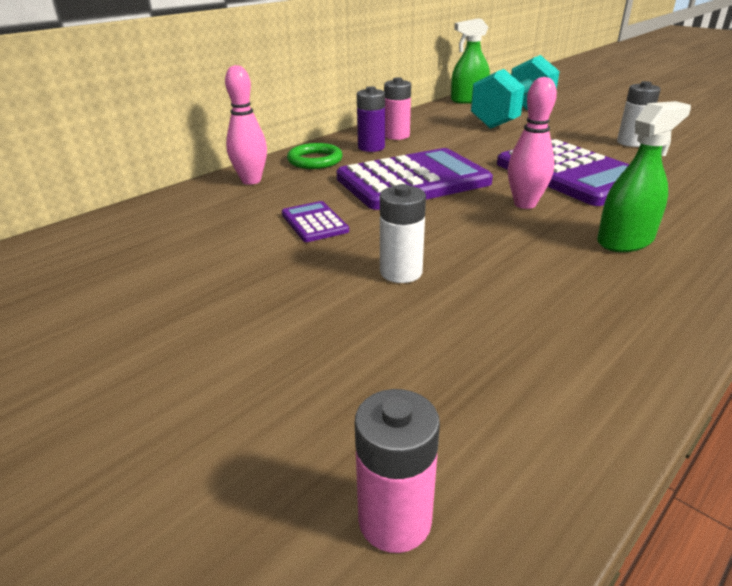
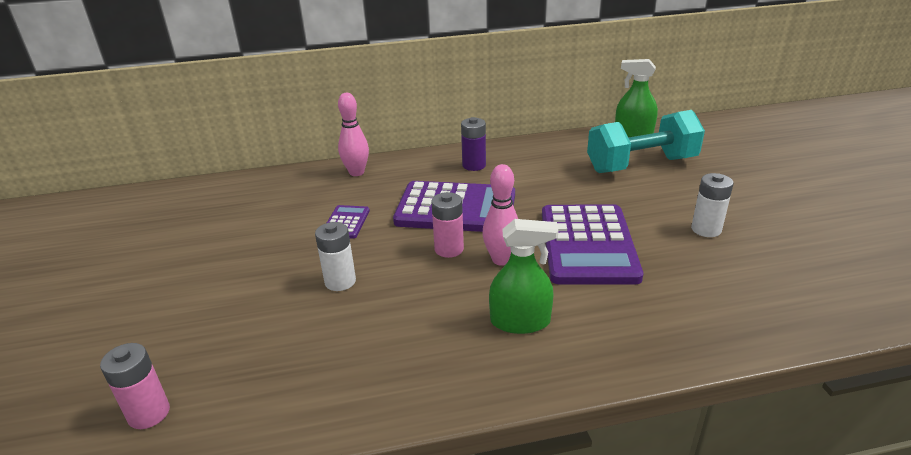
camera: 35 degrees right, 0 degrees up
green ring [287,143,342,169] -> none
pink battery [384,77,411,140] -> pink battery moved to [431,192,464,258]

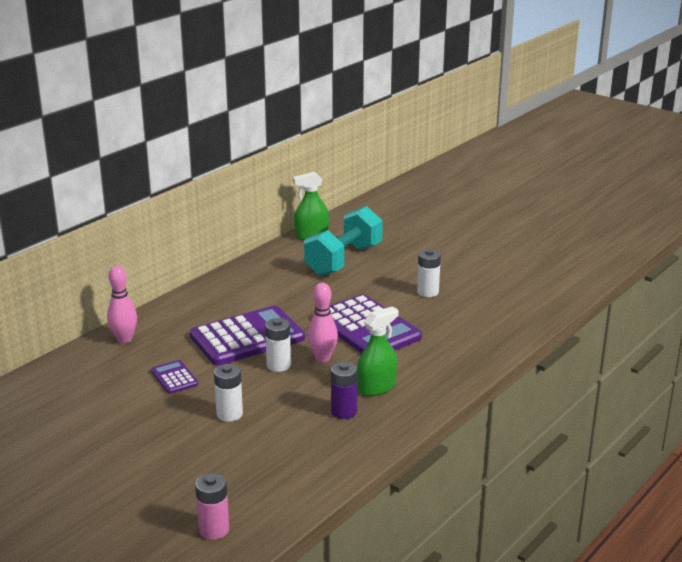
camera: 40 degrees left, 5 degrees down
pink battery [431,192,464,258] -> white battery [265,318,291,372]
purple battery [461,117,486,171] -> purple battery moved to [331,362,357,419]

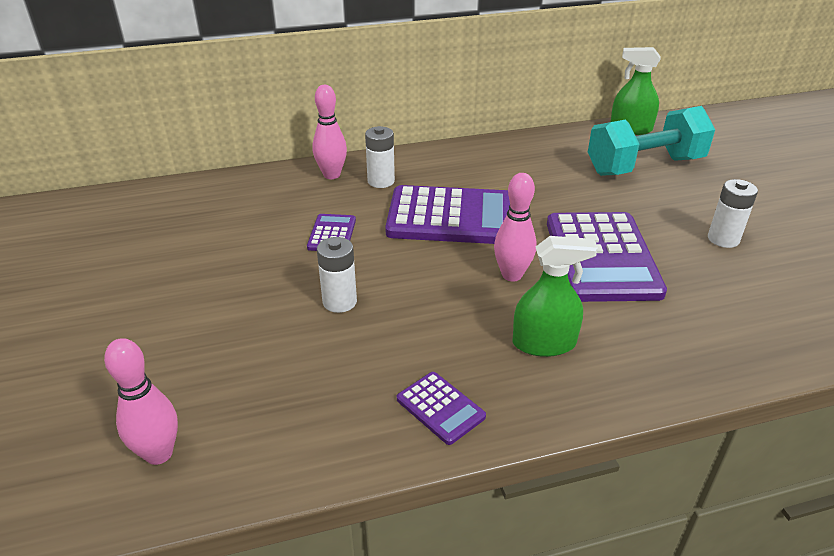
camera: 35 degrees right, 10 degrees up
pink battery [195,473,229,540] -> pink bowling pin [104,338,178,465]
white battery [265,318,291,372] -> white battery moved to [365,126,395,188]
purple battery [331,362,357,419] -> none
none -> purple calculator [397,372,486,445]

